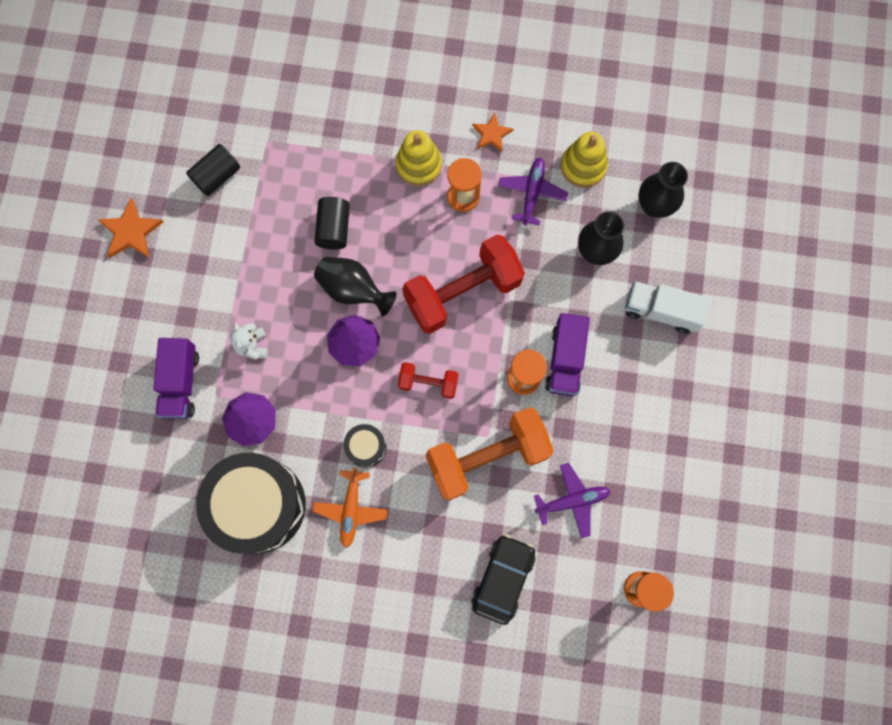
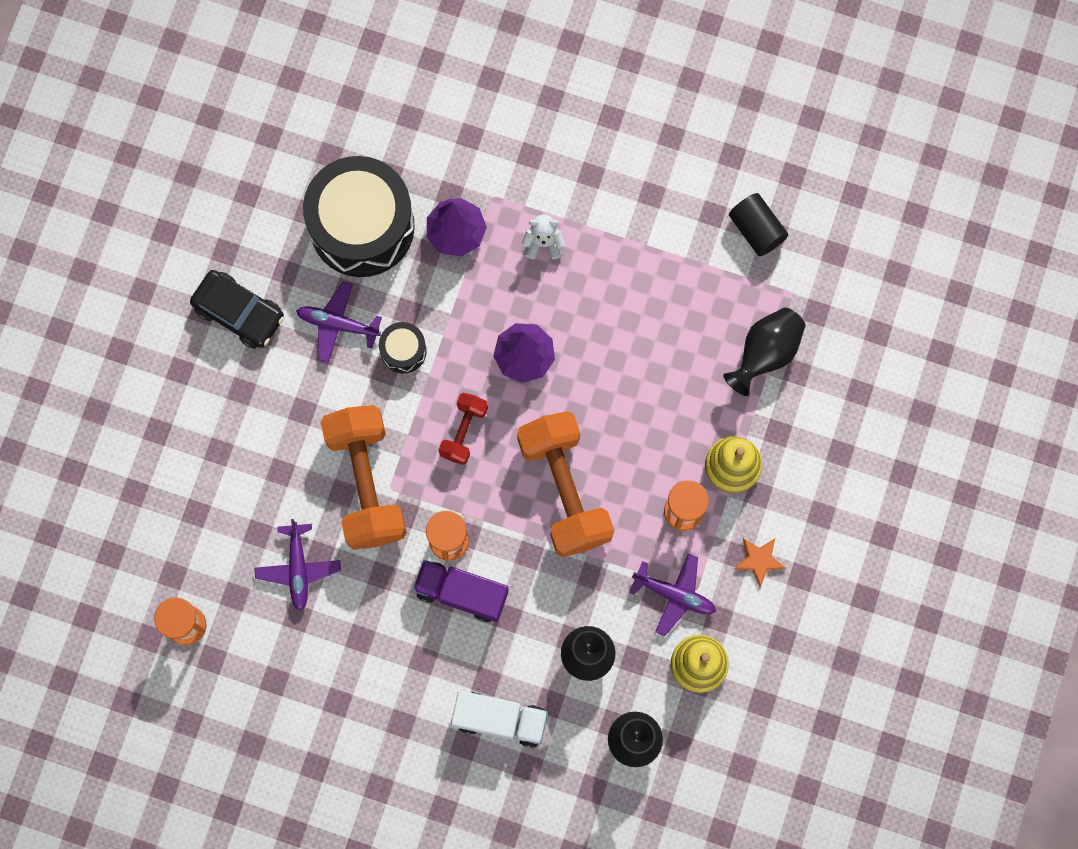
camera: 100 degrees right, 0 degrees up
orange star [98,198,163,258] -> none
purple truck [153,338,199,419] -> none
orange plane [313,467,388,548] -> purple plane [296,282,382,363]
black vase [314,257,396,316] -> black vase moved to [723,308,805,396]
black cylinder [315,197,350,250] -> none
red dumbbell [402,234,525,334] -> orange dumbbell [517,411,614,557]
black car [471,534,536,625] -> black car moved to [190,270,284,349]
white truck [625,281,711,334] -> white truck turned 75 degrees clockwise [451,690,548,748]

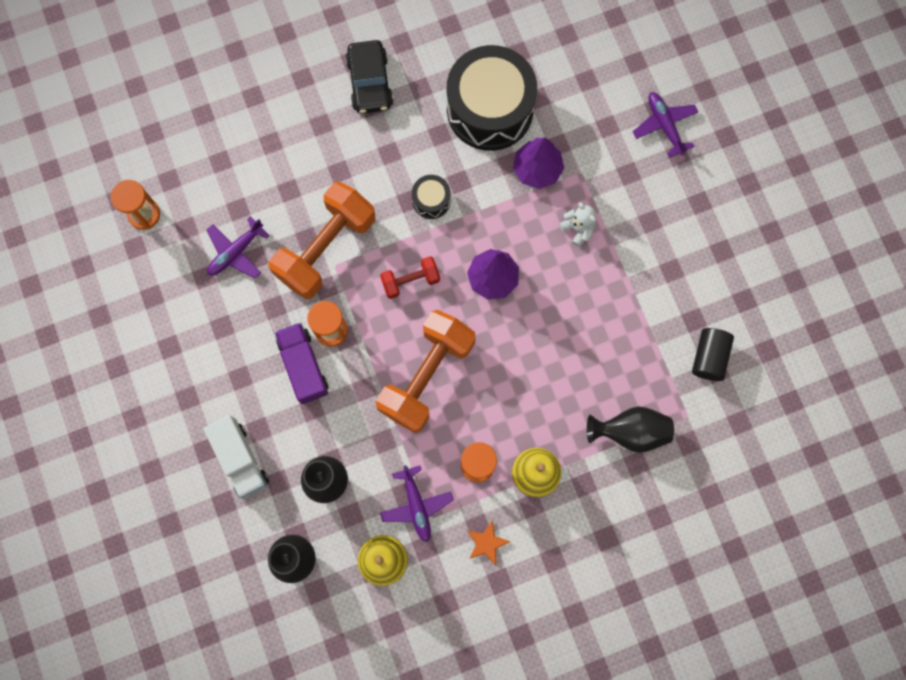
camera: 50 degrees right, 0 degrees up
purple plane [296,282,382,363] -> purple plane moved to [633,92,698,158]

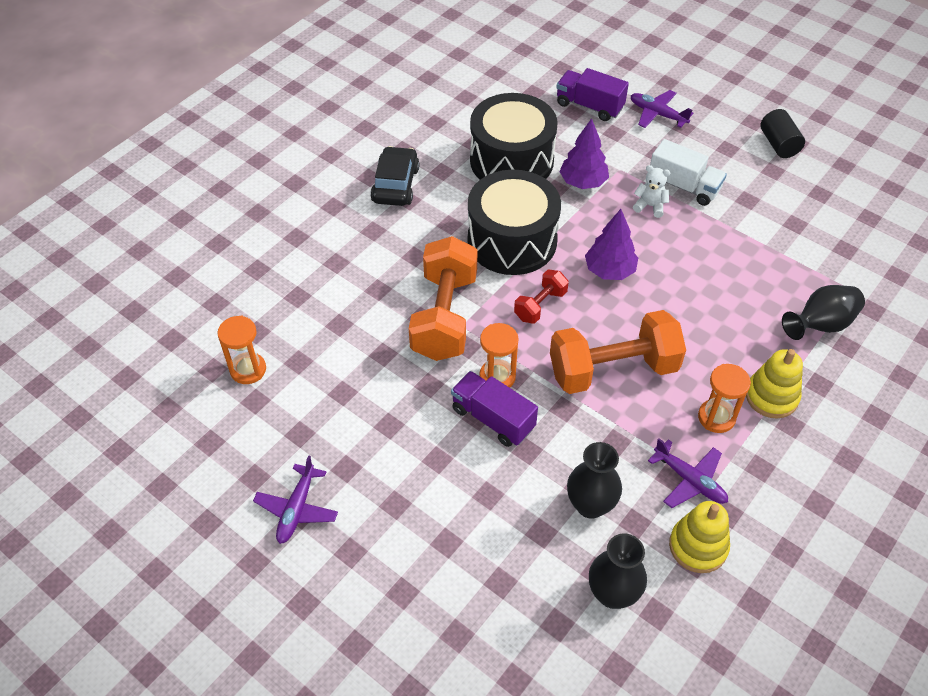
camera: 30 degrees left, 25 degrees down
white truck [203,415,269,498] -> white truck moved to [650,139,727,206]
purple plane [207,216,270,279] -> purple plane moved to [253,455,338,544]
black car [345,40,393,114] -> black car turned 135 degrees counterclockwise [370,146,420,206]
orange dumbbell [376,310,476,433] -> orange dumbbell turned 75 degrees clockwise [550,310,686,394]
black drum [412,175,451,219] -> black drum [468,170,561,275], size x2.31
orange star [467,520,511,565] -> none
black cylinder [692,328,734,381] -> black cylinder moved to [760,109,805,158]
none -> purple truck [556,68,629,121]

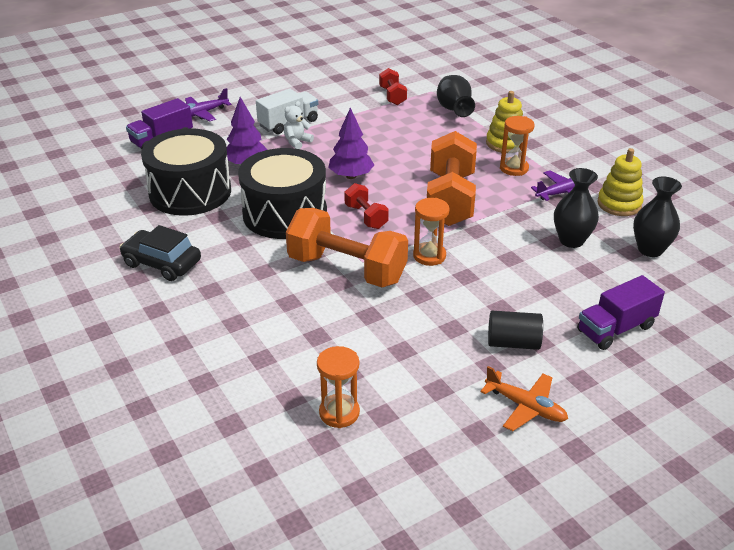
camera: 70 degrees left, 15 degrees down
purple plane [253,455,338,544] -> orange plane [480,366,568,431]
purple truck [451,371,538,447] -> purple truck moved to [577,275,665,350]
black cylinder [760,109,805,158] -> black cylinder moved to [488,311,543,350]
none -> red dumbbell [379,68,407,105]

